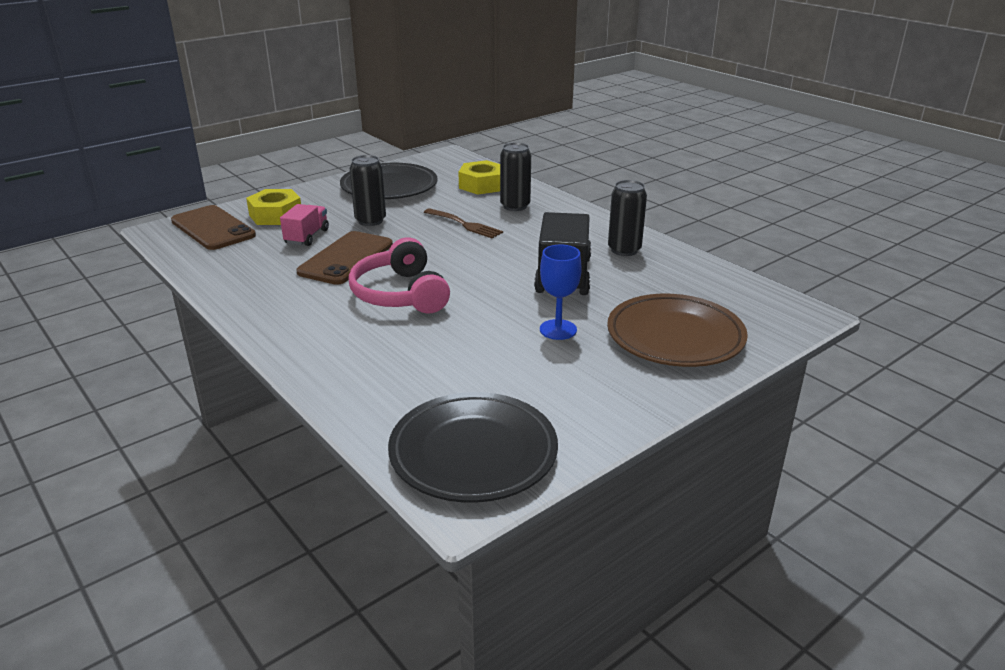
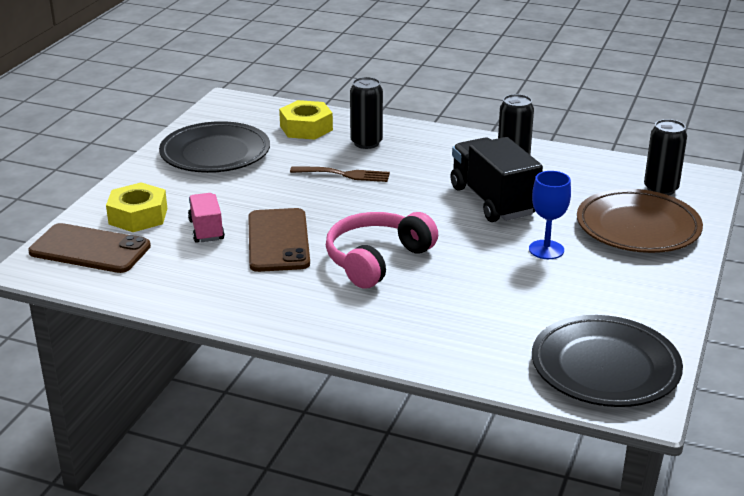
camera: 30 degrees left, 0 degrees up
pink headphones [349,237,450,314] -> pink headphones turned 90 degrees clockwise [326,212,438,288]
black can [350,155,386,226] -> black can moved to [644,119,687,195]

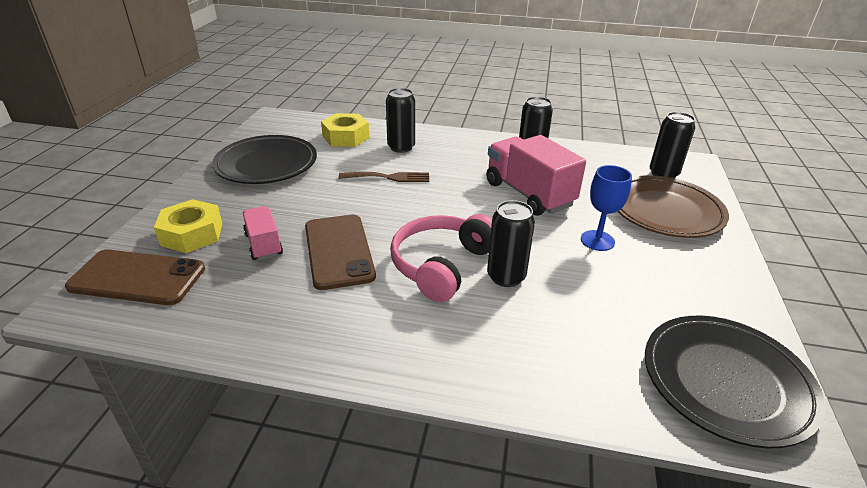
camera: 10 degrees left, 5 degrees up
black truck [450,137,543,222] -> pink truck [486,135,586,216]
none -> black can [487,200,535,287]

